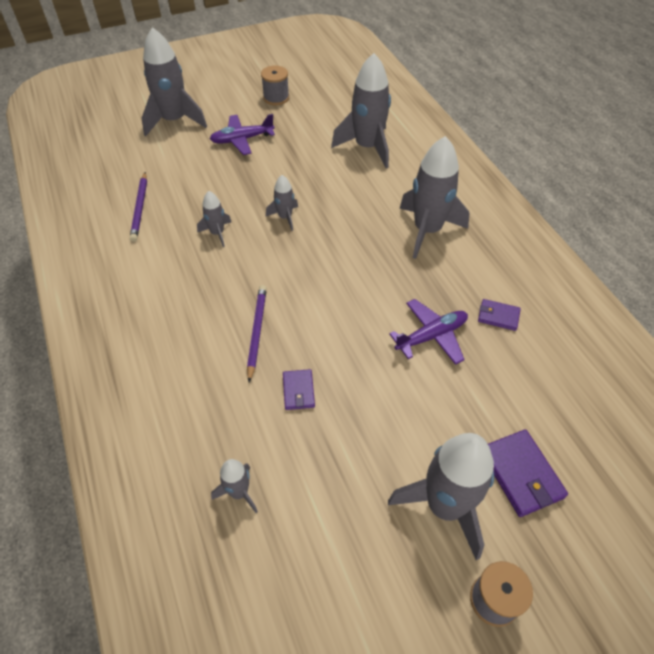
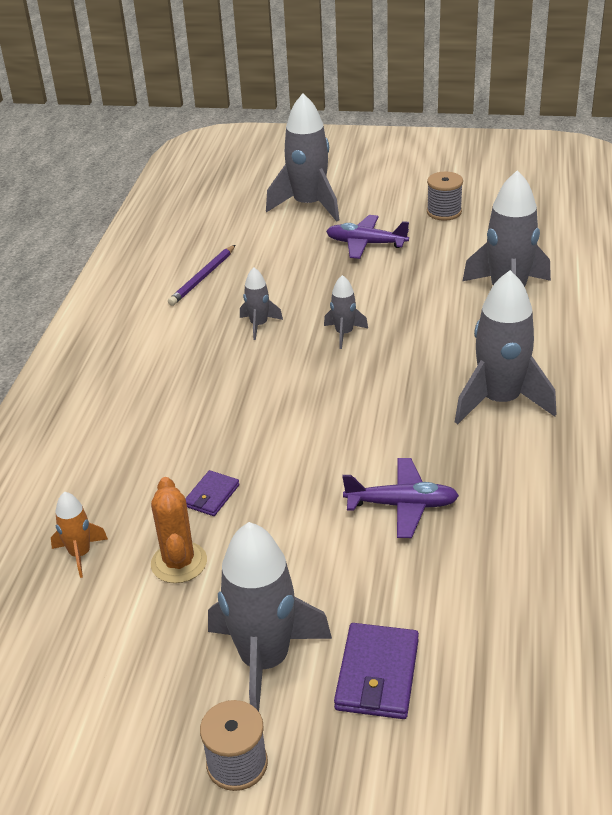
camera: 35 degrees right, 15 degrees down
grey rocket [211,459,258,513] -> orange rocket [51,491,108,578]
purple pencil [247,285,267,382] -> none
purple wallet [478,299,521,331] -> none
none -> orange cactus [151,477,207,583]

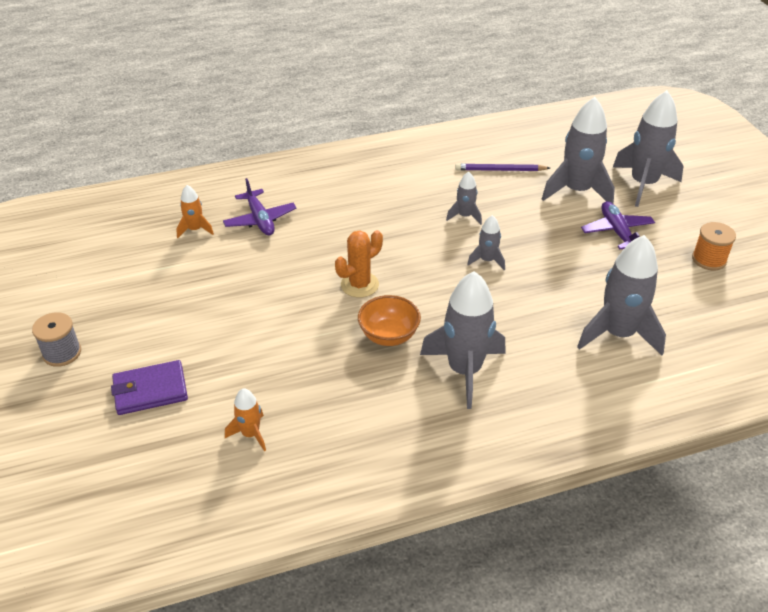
camera: 60 degrees right, 5 degrees up
orange cactus [151,477,207,583] -> orange cactus moved to [335,230,383,298]
purple wallet [185,470,240,516] -> none
grey rocket [208,522,332,712] -> grey rocket moved to [542,97,615,204]
purple plane [342,458,459,538] -> purple plane moved to [223,178,296,235]
grey spool [427,172,463,221] -> orange spool [692,222,736,270]
none -> orange rocket [225,388,266,451]
none -> orange bowl [358,295,421,346]

